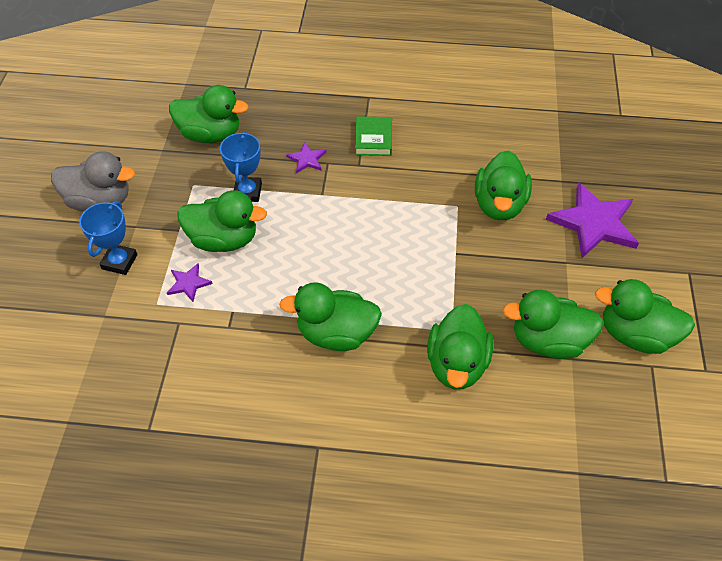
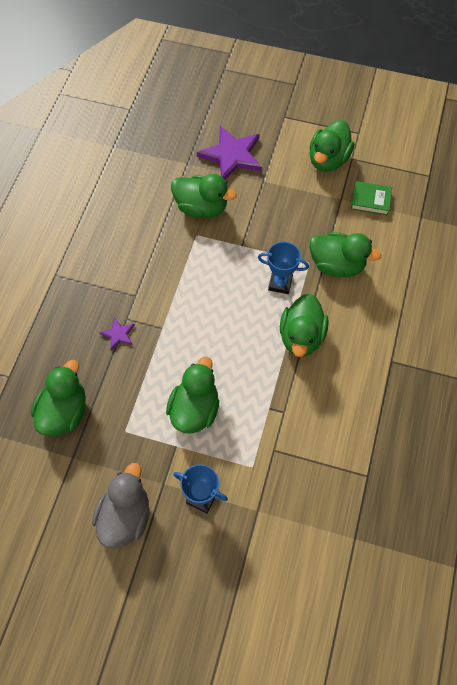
camera: 80 degrees left, 10 degrees up
purple star [167,263,213,302] -> none
blue trophy [220,131,262,202] -> blue trophy moved to [258,241,309,294]
green book [355,116,392,156] -> green book moved to [351,181,392,215]
green duck [503,290,604,359] -> none

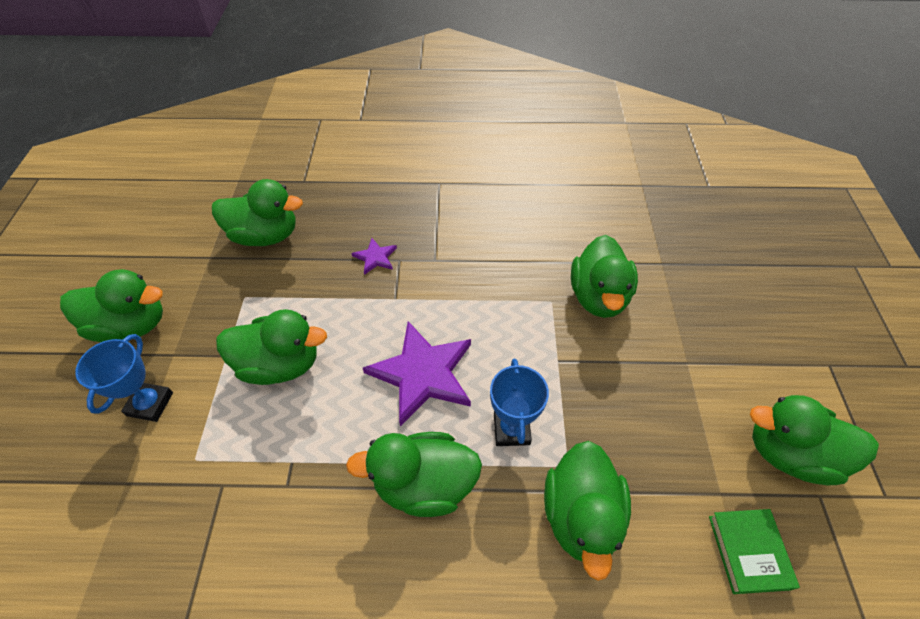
camera: 75 degrees right, 10 degrees down
grey duck [92,463,150,549] -> green duck [60,269,163,342]
purple star [197,126,262,180] -> purple star moved to [363,321,471,426]

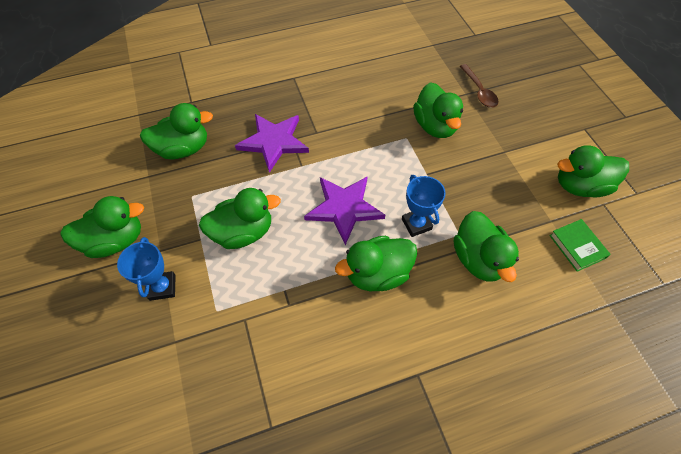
camera: 20 degrees left, 5 degrees up
purple star [351,238,397,275] -> purple star [235,114,309,173], size x2.13
none -> brown spoon [460,64,499,108]

